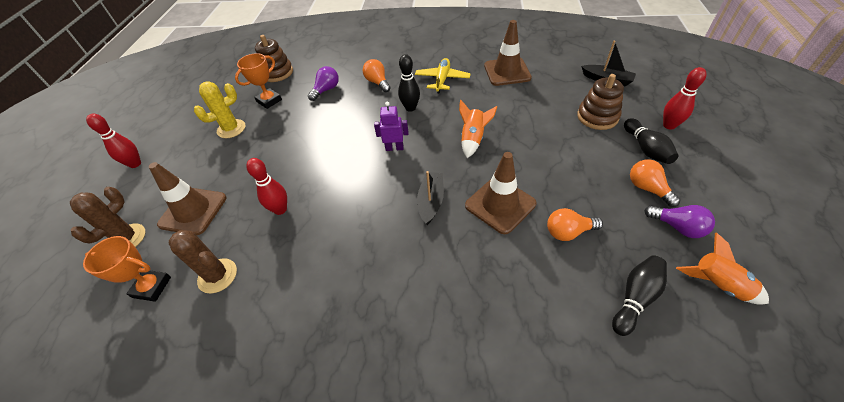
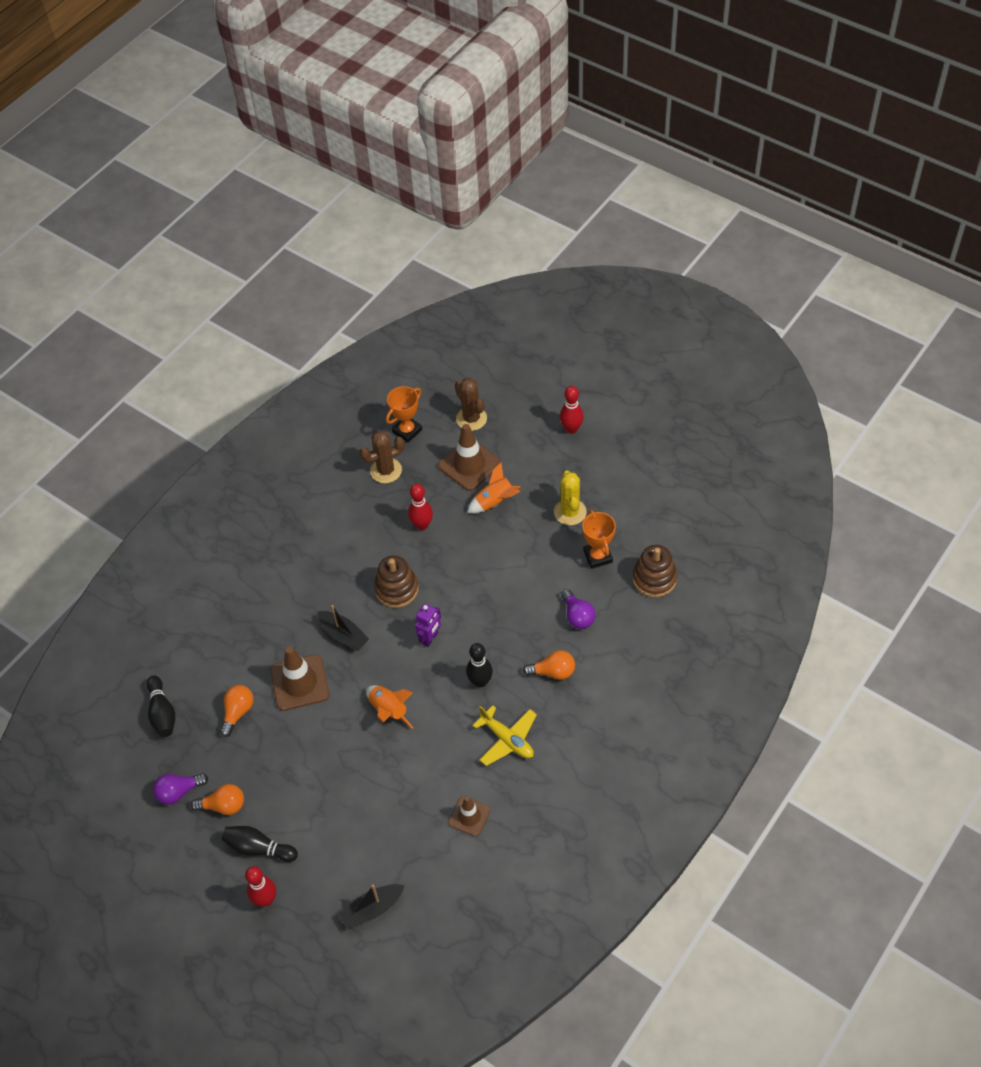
camera: 120 degrees right, 5 degrees up
brown traffic cone [484,20,532,86] -> brown traffic cone [448,796,491,836], size x0.61
brown stacking toy [577,74,624,130] -> brown stacking toy moved to [374,555,419,608]
orange rocket [676,233,769,305] -> orange rocket moved to [467,463,521,513]

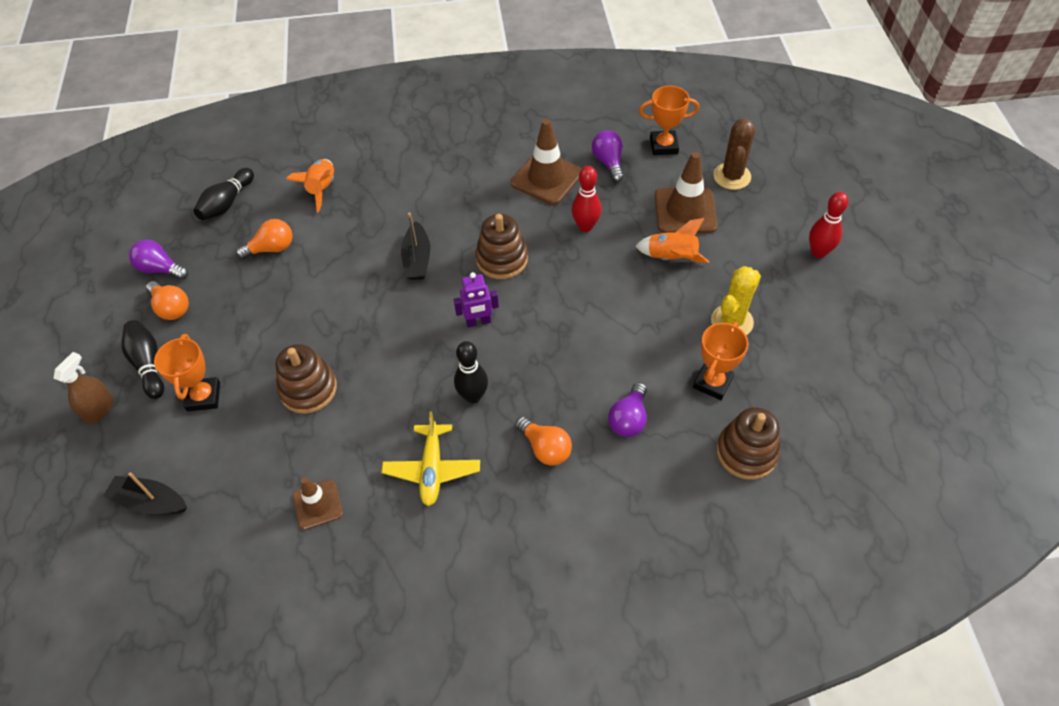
camera: 45 degrees right, 0 degrees up
red bowling pin [245,866,276,907] -> brown spray bottle [54,352,113,424]
brown traffic cone [270,646,329,711] -> brown traffic cone moved to [511,119,582,205]
brown cactus [360,430,404,483] -> purple light bulb [592,130,624,182]
orange rocket [366,685,413,728] -> orange rocket moved to [286,159,334,212]
none -> orange trophy [154,334,220,411]
none -> brown stacking toy [276,344,337,414]

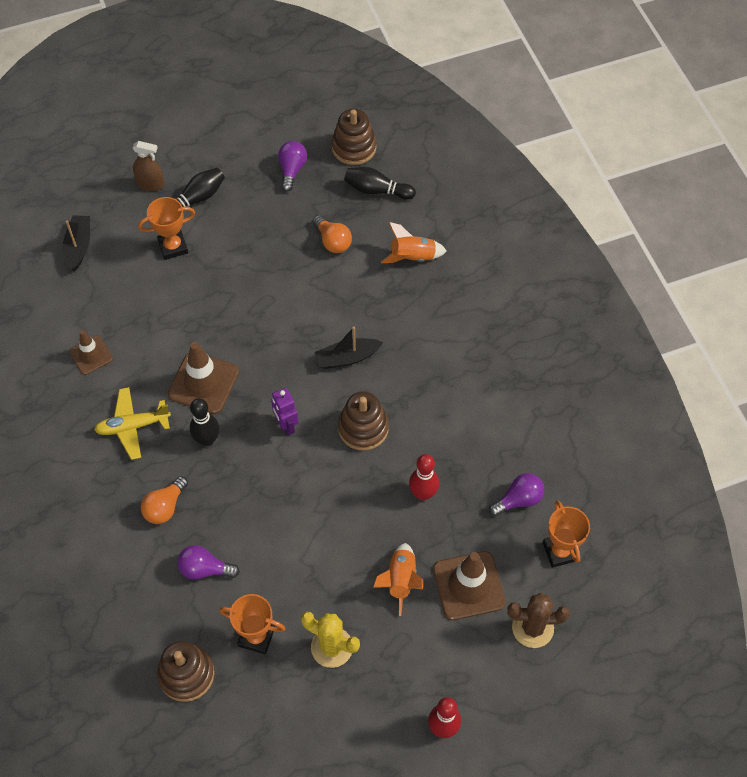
camera: 75 degrees right, 5 degrees up
orange light bulb [146,281,189,320] -> none
brown stacking toy [276,344,337,414] -> brown stacking toy moved to [332,109,377,165]
brown traffic cone [511,119,582,205] -> brown traffic cone moved to [168,342,239,414]

